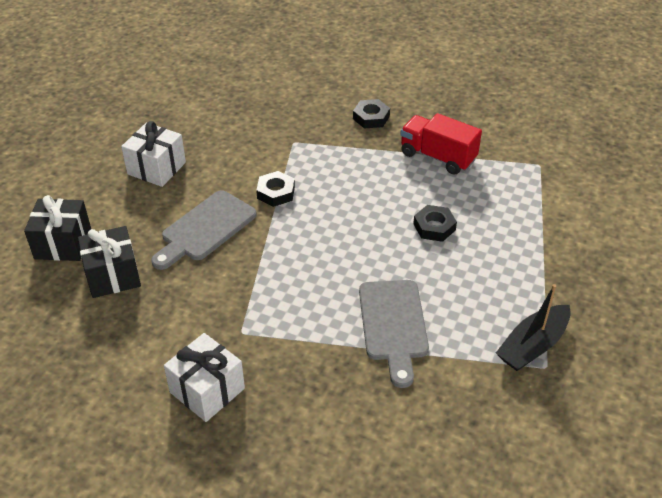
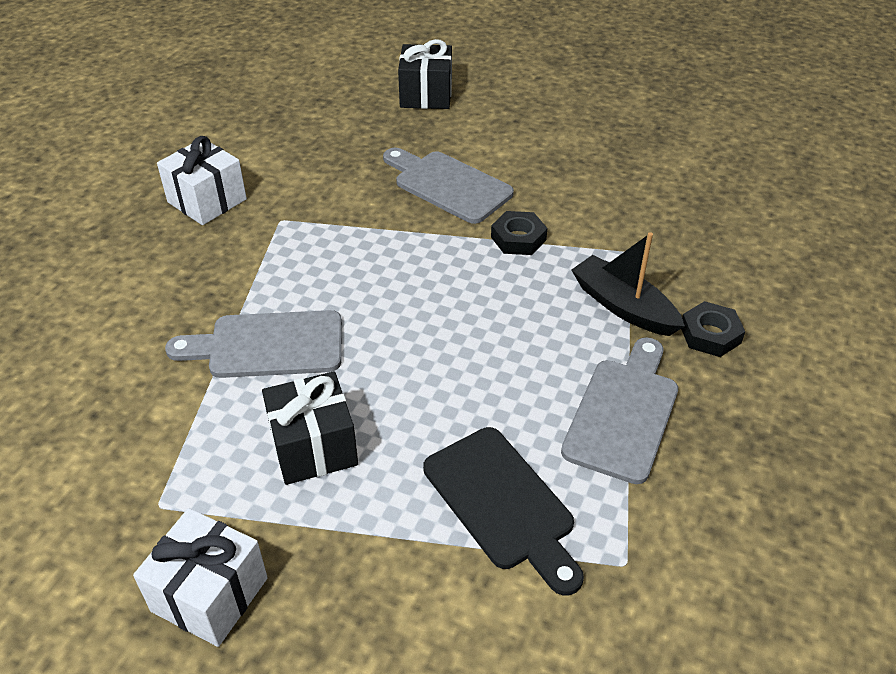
camera: 90 degrees right, 0 degrees up
black gift [78,226,141,298] -> black gift moved to [262,371,358,485]
white gift [121,121,186,187] -> white gift moved to [133,508,268,647]
red truck [400,113,482,175] -> grey cutting board [561,337,678,484]
black nut [413,205,457,242] -> none
black boat [496,284,571,371] -> black boat moved to [571,232,685,336]
none -> black cutting board [423,427,584,596]

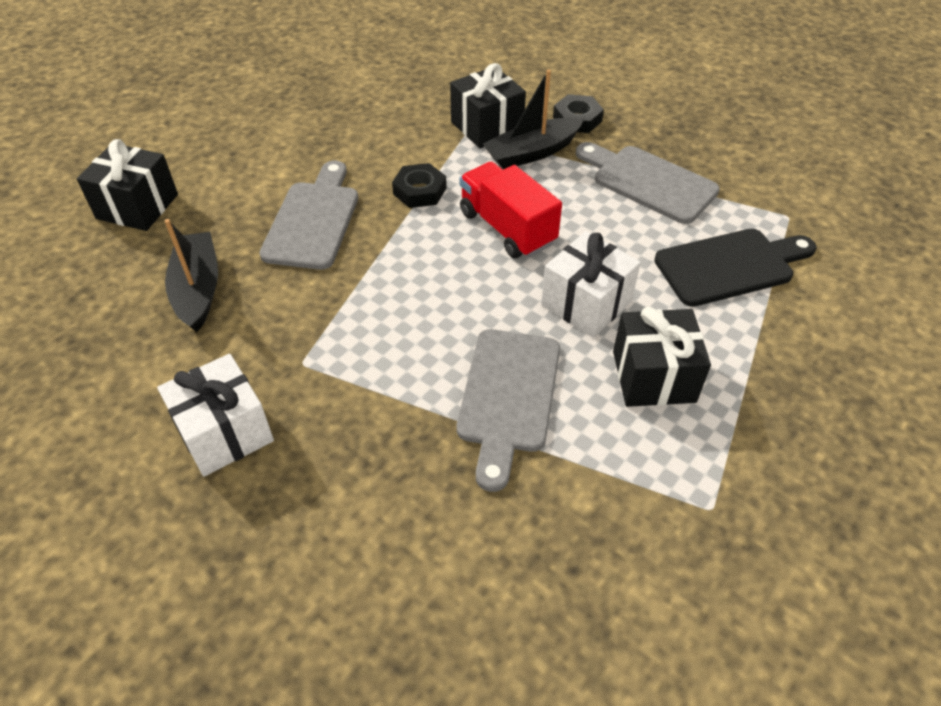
camera: 75 degrees left, 5 degrees up
white gift [133,508,268,647] -> white gift moved to [541,231,641,338]
grey cutting board [383,148,514,224] -> grey cutting board turned 135 degrees clockwise [260,161,358,270]
none -> black boat [164,219,218,332]
none -> black gift [450,63,526,148]
none -> red truck [460,161,562,258]

